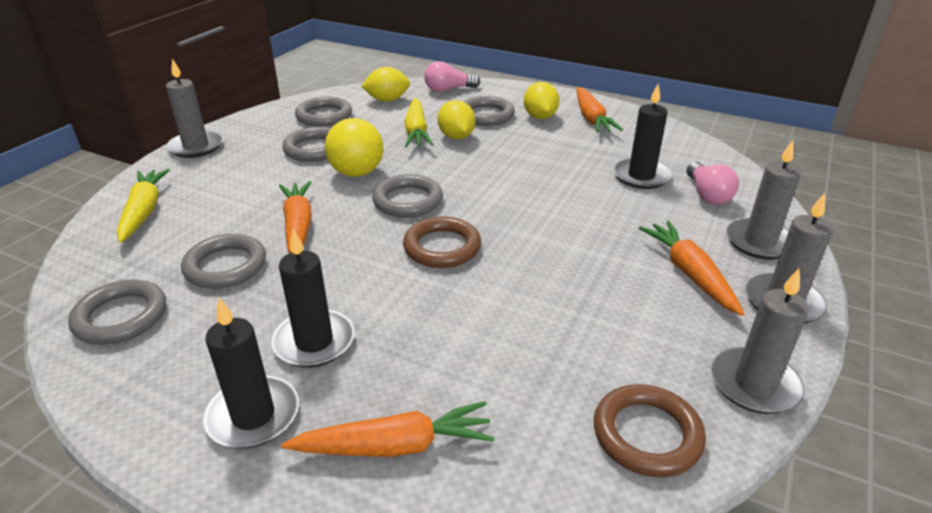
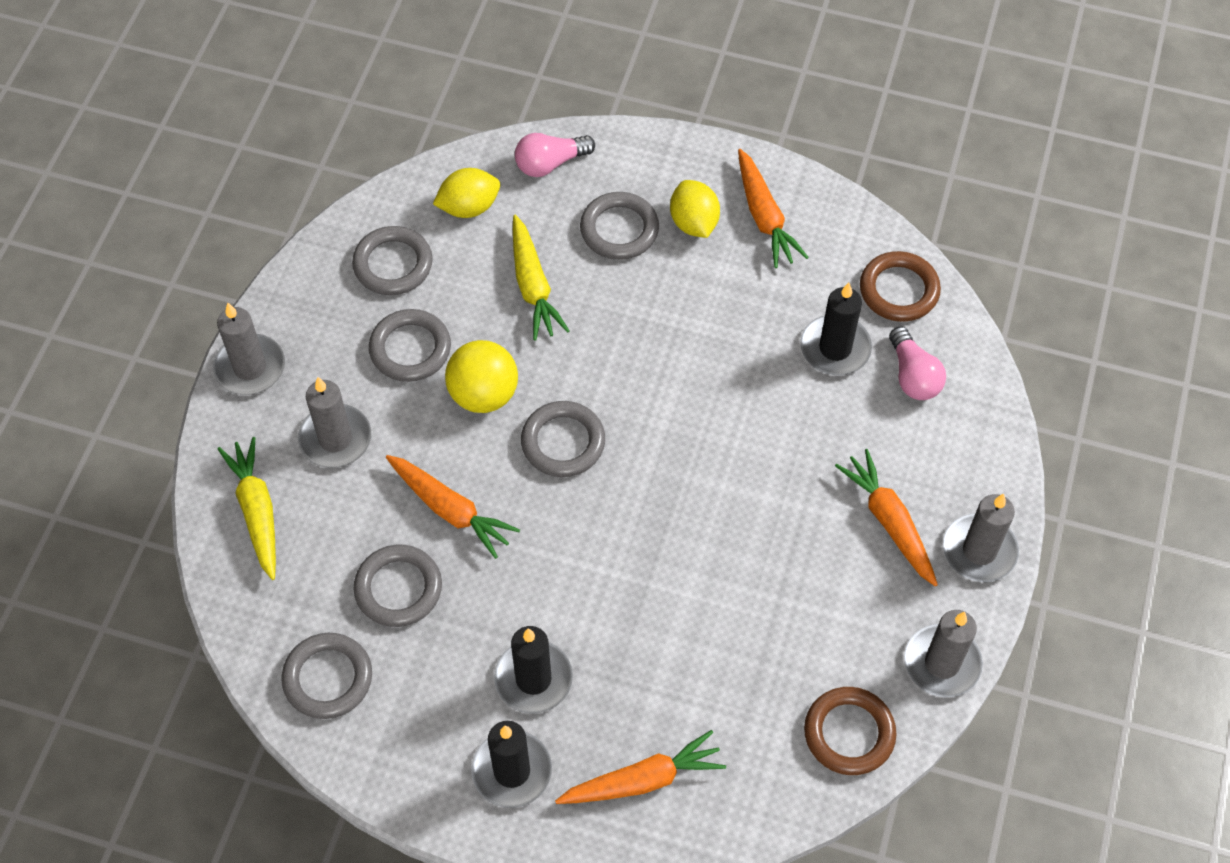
camera: 10 degrees left, 25 degrees up
orange carrot [279,181,312,253] -> orange carrot turned 150 degrees clockwise [386,455,520,559]
brown ring [403,216,481,268] -> brown ring moved to [860,251,941,322]
yellow lemon [437,100,475,139] -> none
grey candle [726,140,801,260] -> grey candle moved to [298,377,371,468]

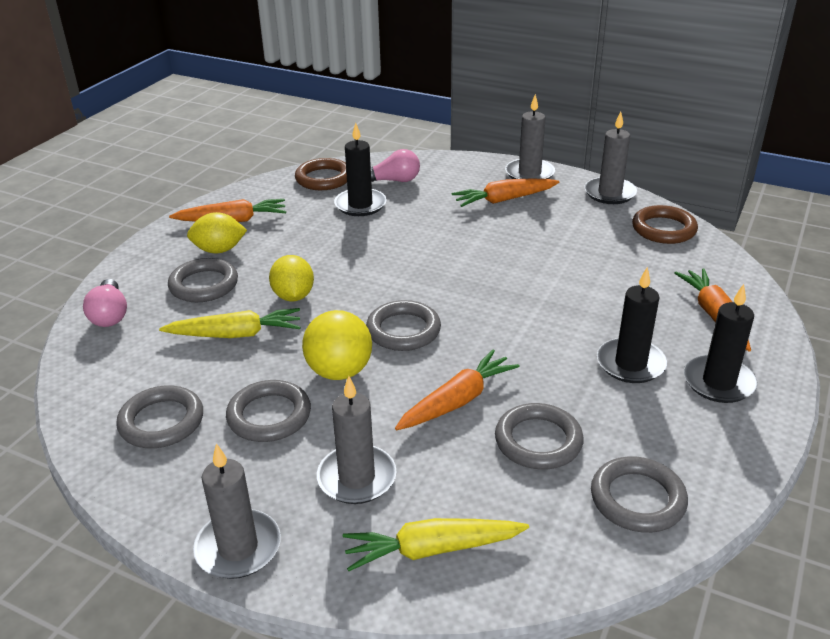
camera: 80 degrees left, 25 degrees down
yellow lemon [433,168,500,218] -> yellow lemon moved to [269,255,314,301]

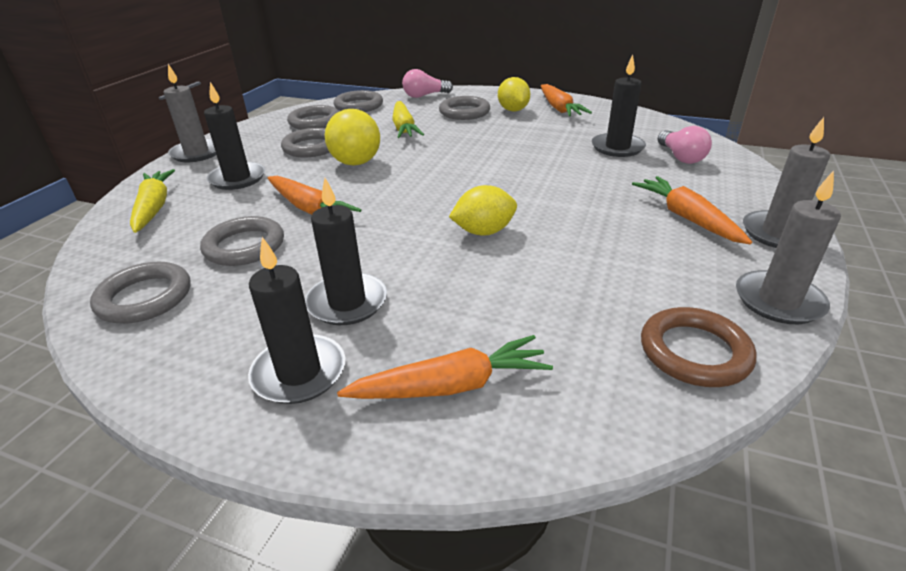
camera: 85 degrees right, 0 degrees up
yellow lemon [269,255,314,301] -> yellow lemon moved to [449,185,517,236]
brown ring [295,158,347,190] -> none
grey candle [317,376,397,504] -> black candle [204,82,265,190]
grey ring [366,300,441,351] -> grey ring moved to [334,90,383,112]

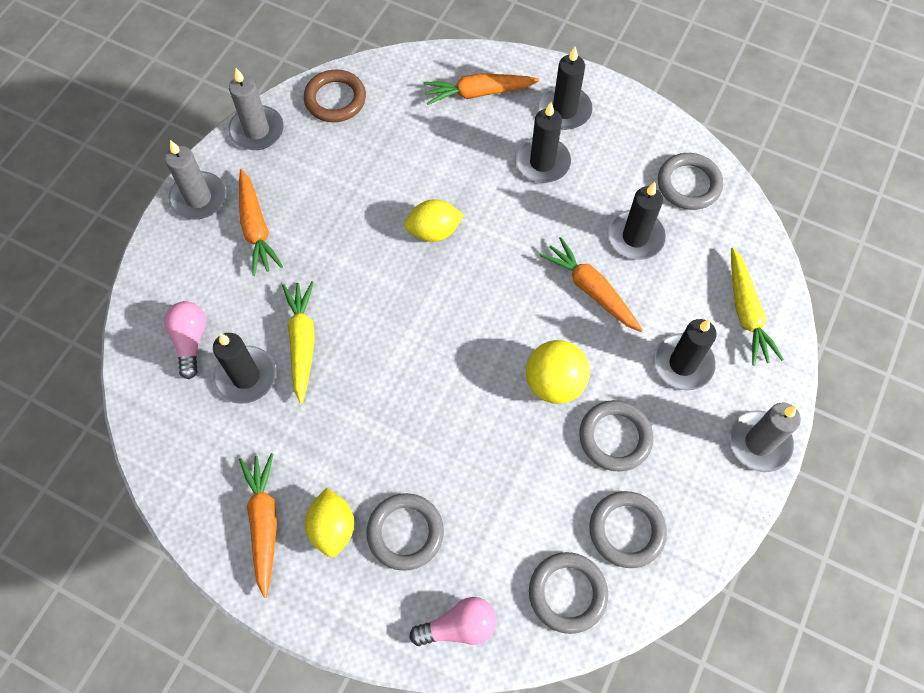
camera: 175 degrees left, 30 degrees up
grey ring [200,216,284,266] -> black candle [607,182,666,260]
yellow carrot [392,101,424,138] -> yellow carrot moved to [282,281,315,404]

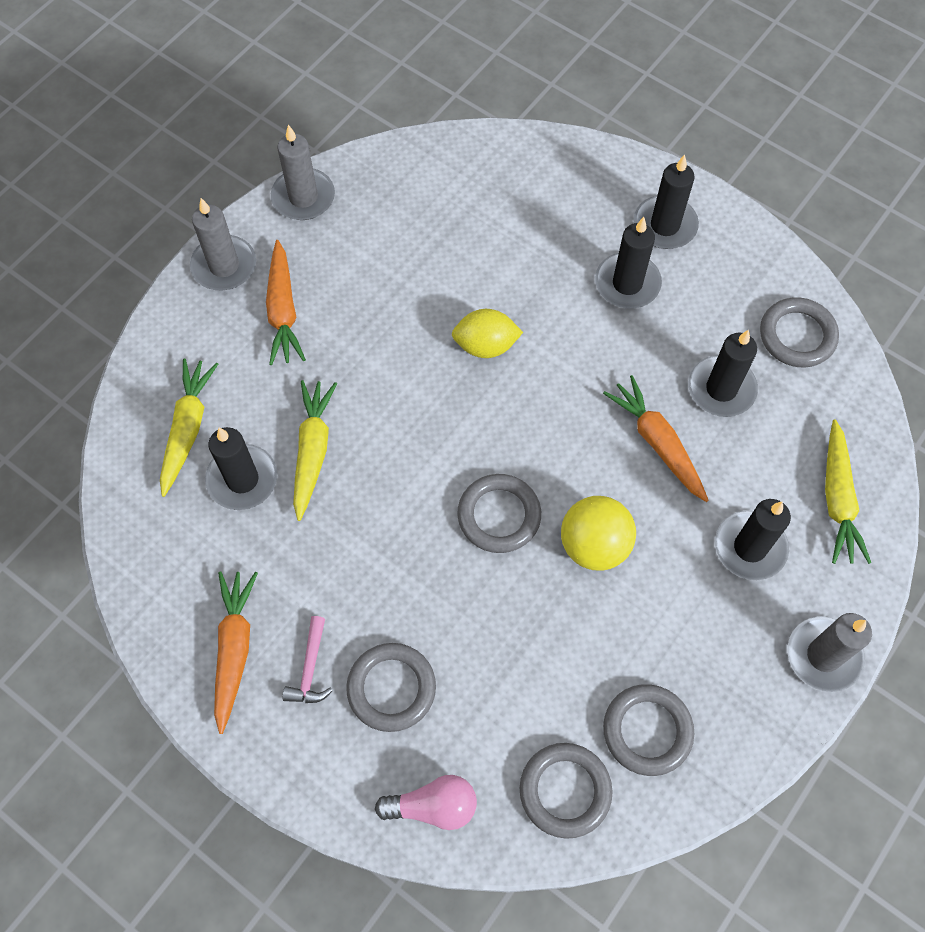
camera: 10 degrees right, 0 degrees up
pink light bulb [164,301,206,379] -> yellow carrot [160,358,218,497]
brown ring [304,70,366,122] -> none
yellow lemon [305,488,354,557] -> pink hammer [282,616,333,703]
orange carrot [423,74,540,105] -> none
grey ring [579,400,653,472] -> grey ring moved to [457,474,541,553]

